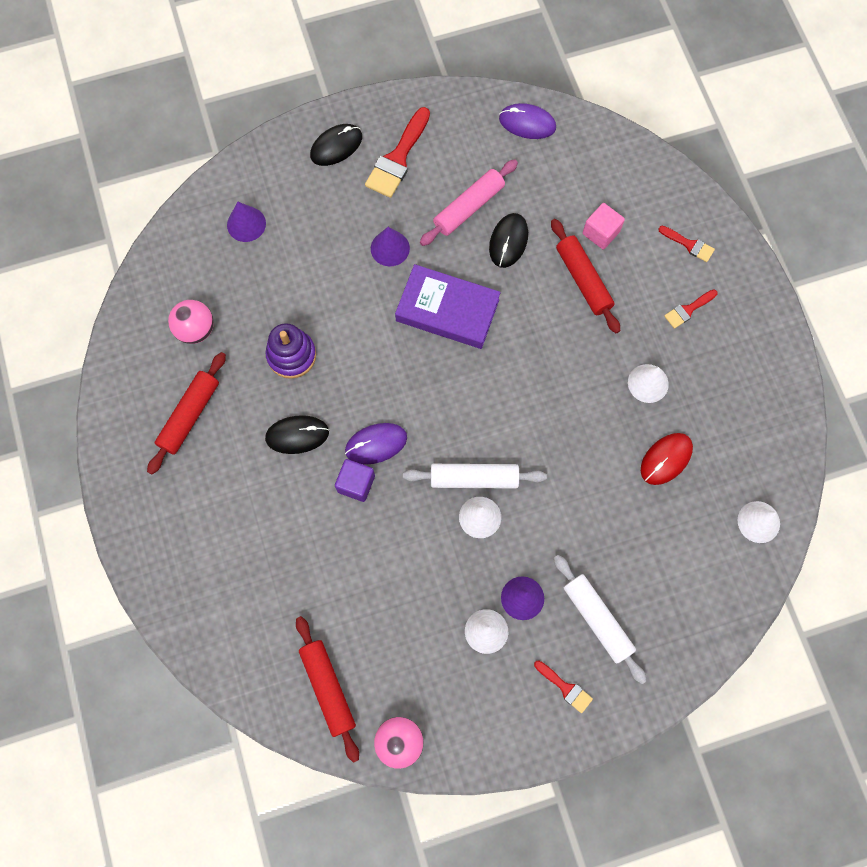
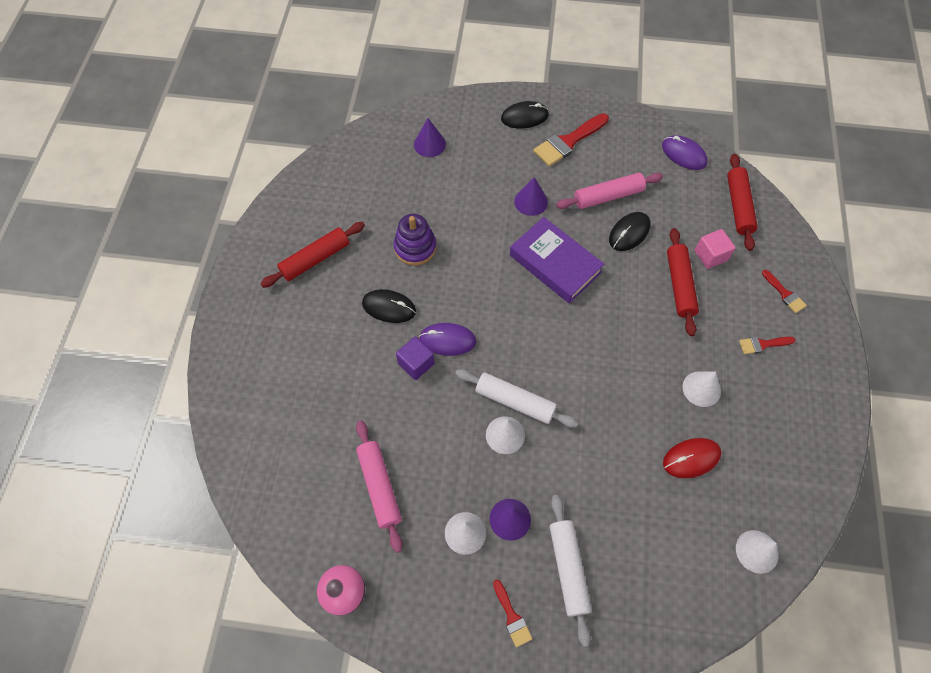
camera: 25 degrees right, 10 degrees down
pink ball [168,300,214,344] -> none
red rolling pin [296,616,359,763] -> red rolling pin moved to [727,154,758,251]
none -> pink rolling pin [356,420,403,553]

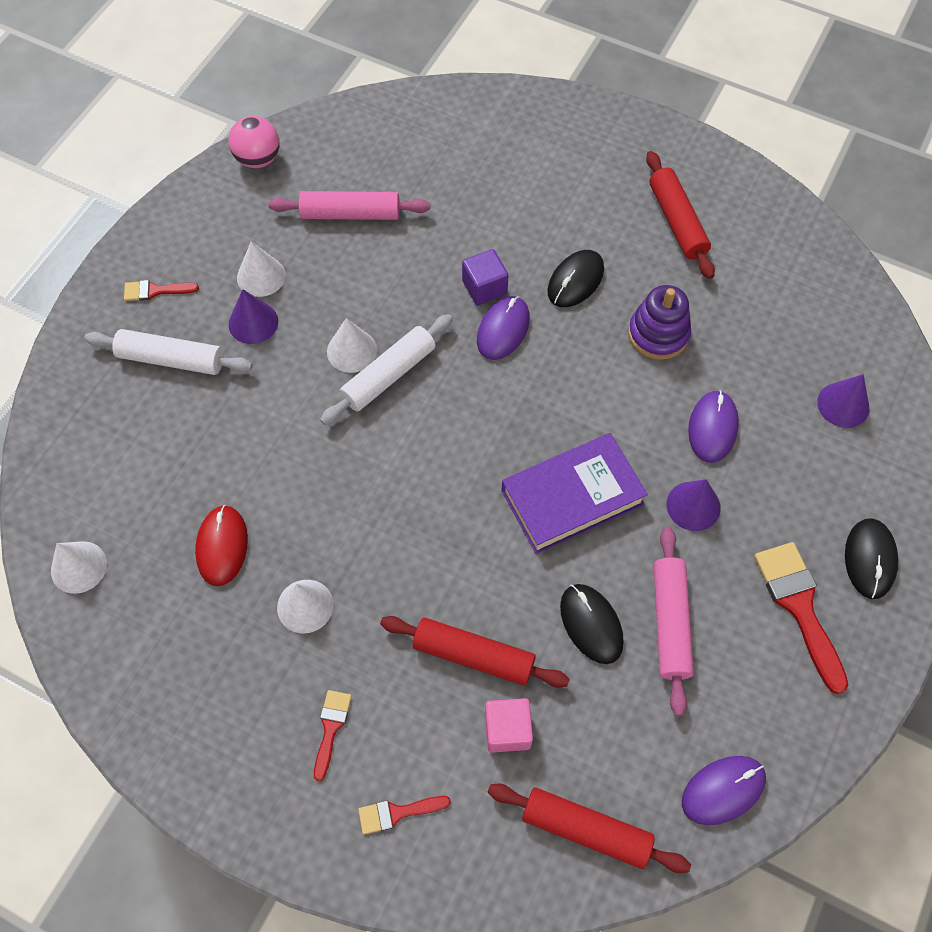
camera: 110 degrees right, 0 degrees up
none -> purple mouse [688,390,739,463]

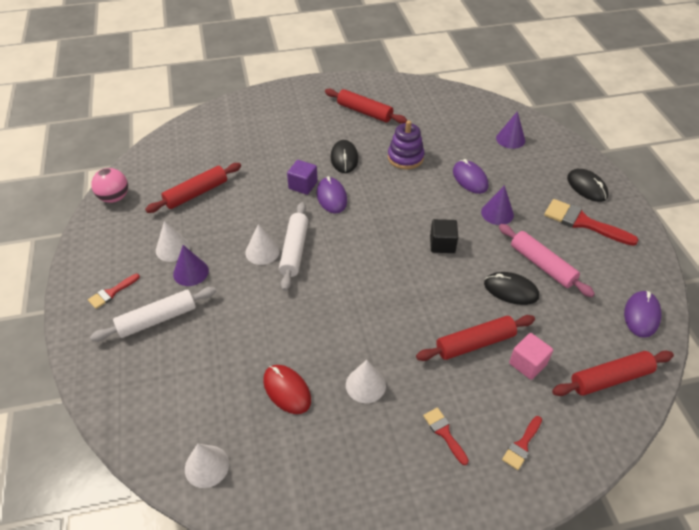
camera: 40 degrees left, 15 degrees down
pink rolling pin [268,191,430,220] -> red rolling pin [145,163,241,213]
purple book [501,433,648,554] -> black cube [430,219,458,253]

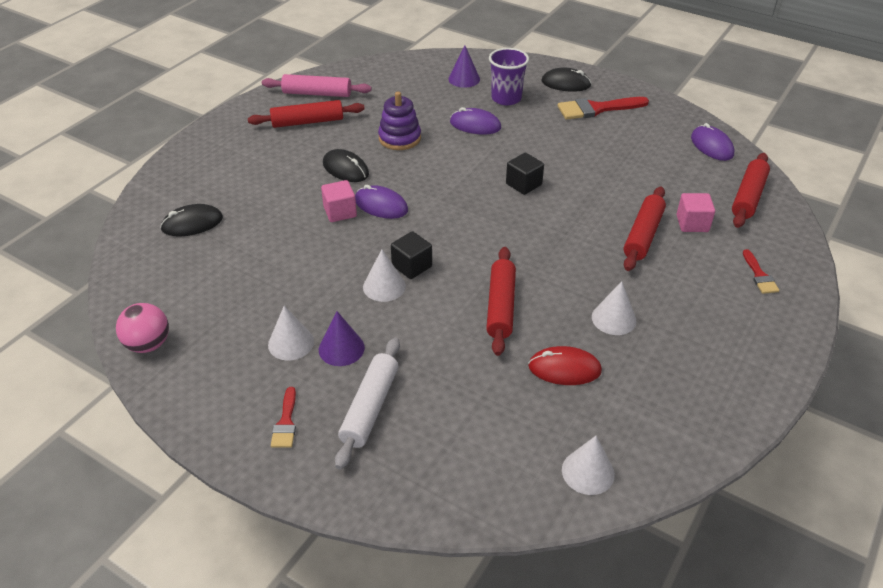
camera: 45 degrees left, 5 degrees down
red rolling pin [145,163,241,213] -> red rolling pin moved to [486,247,516,356]
white rolling pin [279,202,308,291] -> black cube [391,231,432,279]
purple cube [287,160,318,195] -> pink cube [321,180,357,222]
red brush [423,408,469,465] -> none
purple cone [481,185,514,225] -> none
black mouse [484,272,539,305] -> black mouse moved to [160,204,223,236]
pink rolling pin [499,224,595,297] -> pink rolling pin moved to [262,74,372,97]
none -> purple cup [489,48,529,105]

